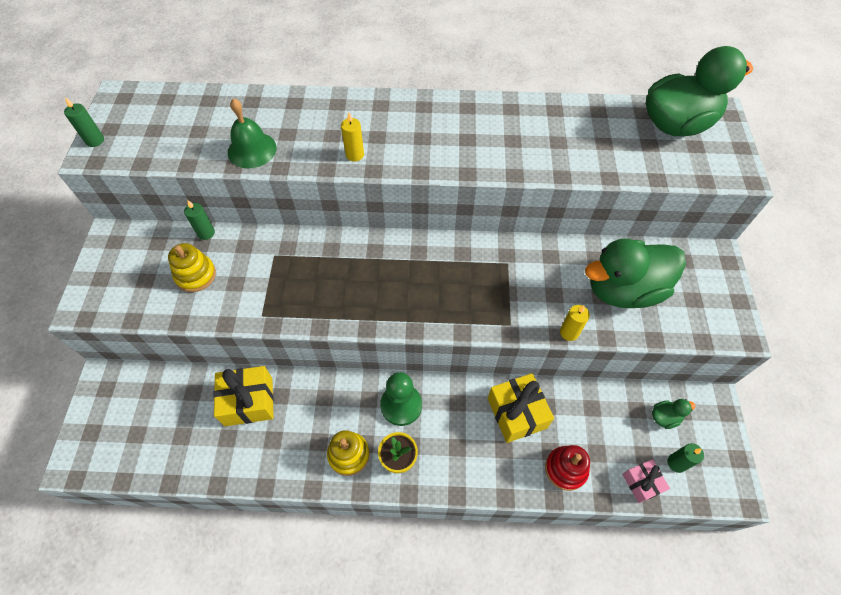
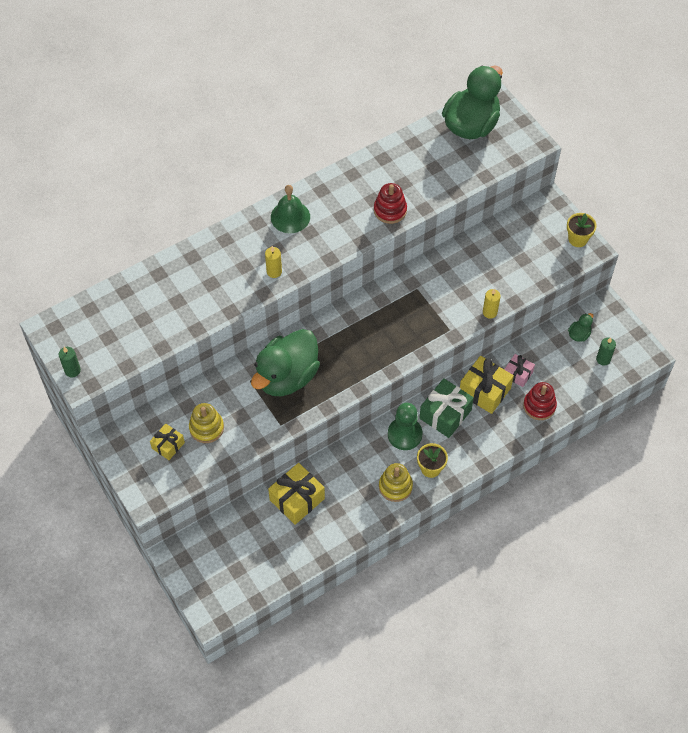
camera: 35 degrees left, 0 degrees up
green candle [184,200,215,240] -> none
green bell [228,98,277,168] -> green bell moved to [271,185,310,233]
green duck [585,238,686,308] -> green duck moved to [251,329,320,396]
pink gift [622,459,670,503] -> pink gift moved to [504,354,535,387]
none -> yellow gift [150,423,185,460]
none -> red stacking toy [374,183,407,224]
none -> green gift [419,378,474,438]
none -> yellow flower pot [567,213,597,247]

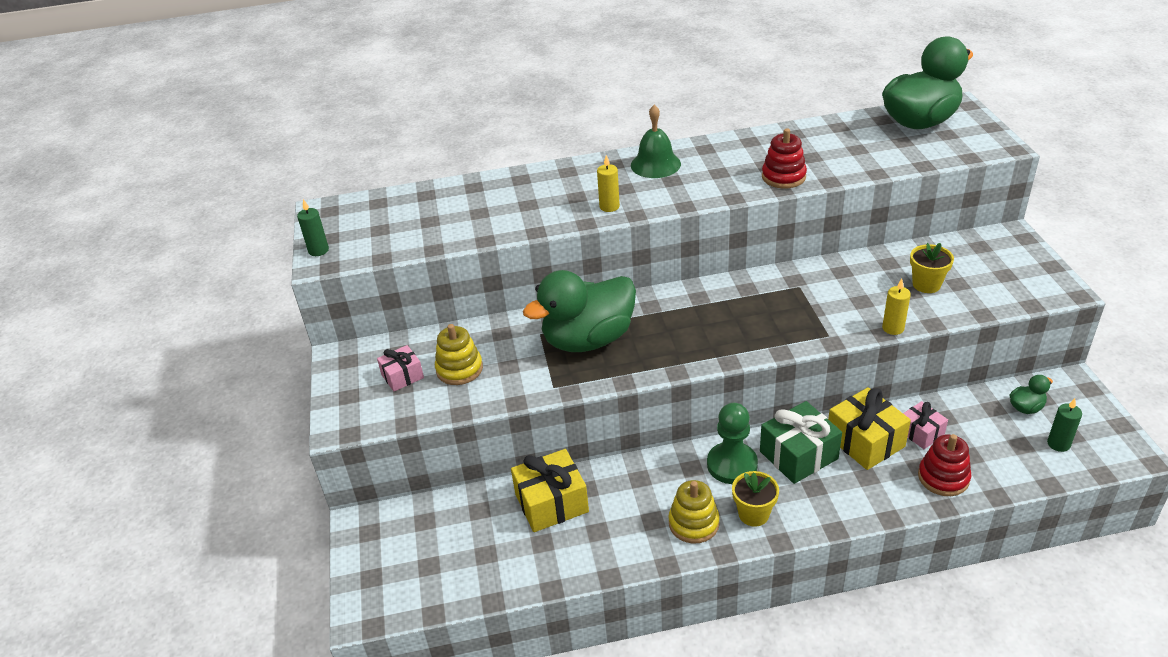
camera: 25 degrees right, 20 degrees down
yellow gift [150,423,185,460] -> pink gift [377,345,424,391]
yellow flower pot [567,213,597,247] -> yellow flower pot moved to [910,243,954,293]

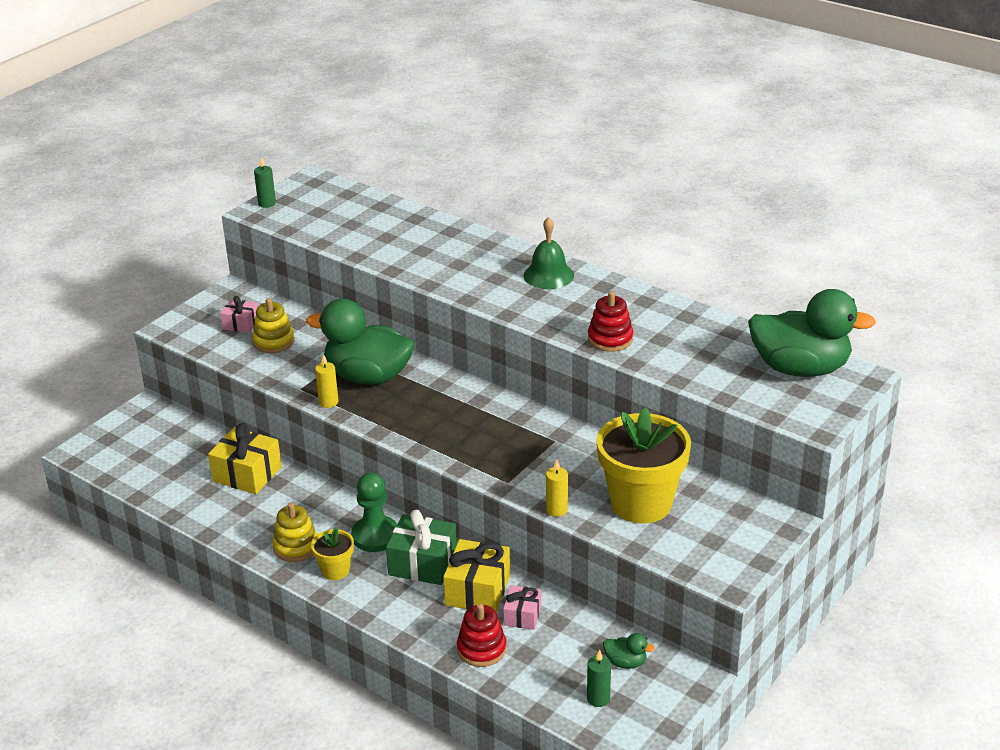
camera: 45 degrees right, 5 degrees down
yellow candle [597,155,620,212] -> yellow candle moved to [315,354,338,408]
yellow flower pot [910,243,954,293] -> yellow flower pot [596,407,691,524], size x2.10

